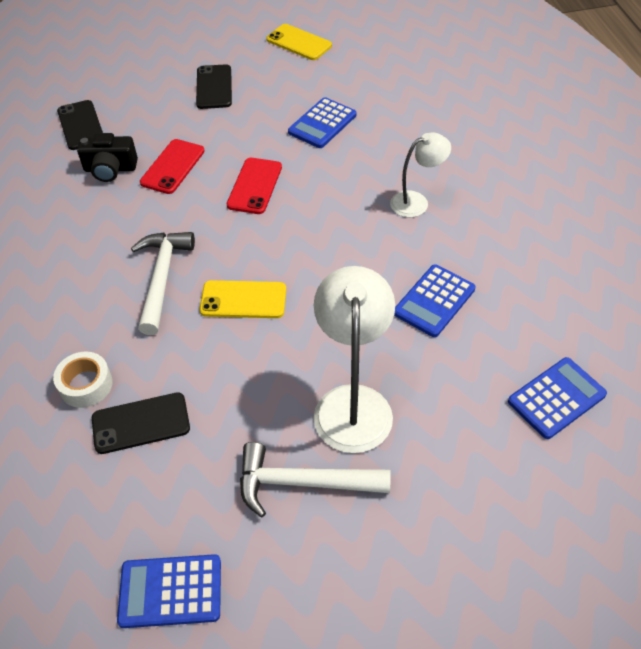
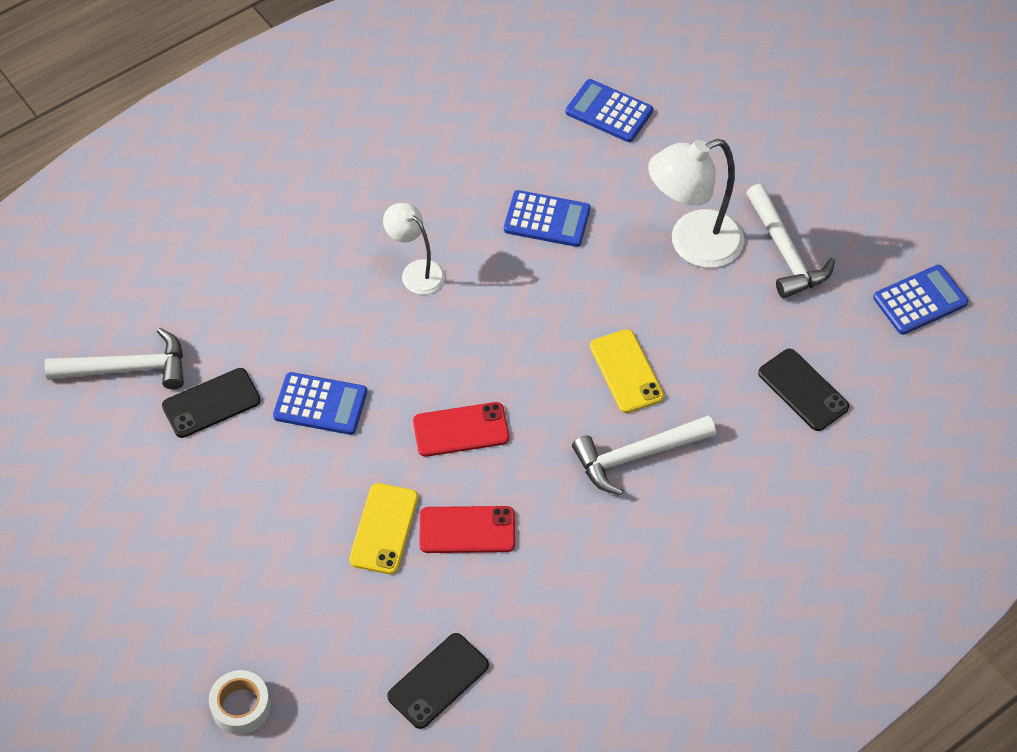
camera: 115 degrees left, 5 degrees up
white tape [53,352,113,408] -> white tape moved to [209,670,271,735]
black camera [77,133,138,182] -> none
blue calculator [117,554,221,628] -> blue calculator turned 90 degrees counterclockwise [873,265,968,335]
black phone [196,64,232,109] -> black phone moved to [162,368,261,438]
yellow phone [267,24,332,60] -> yellow phone moved to [349,483,418,574]
none -> white hammer [45,327,184,389]

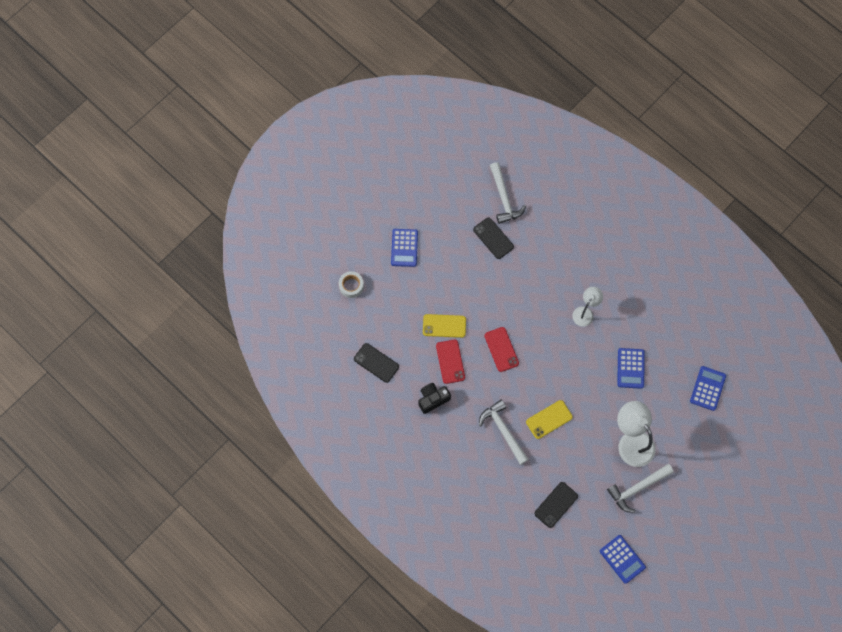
camera: 80 degrees right, 15 degrees up
blue calculator [273,372,367,435] -> blue calculator moved to [391,229,418,267]
none -> black camera [418,383,451,414]

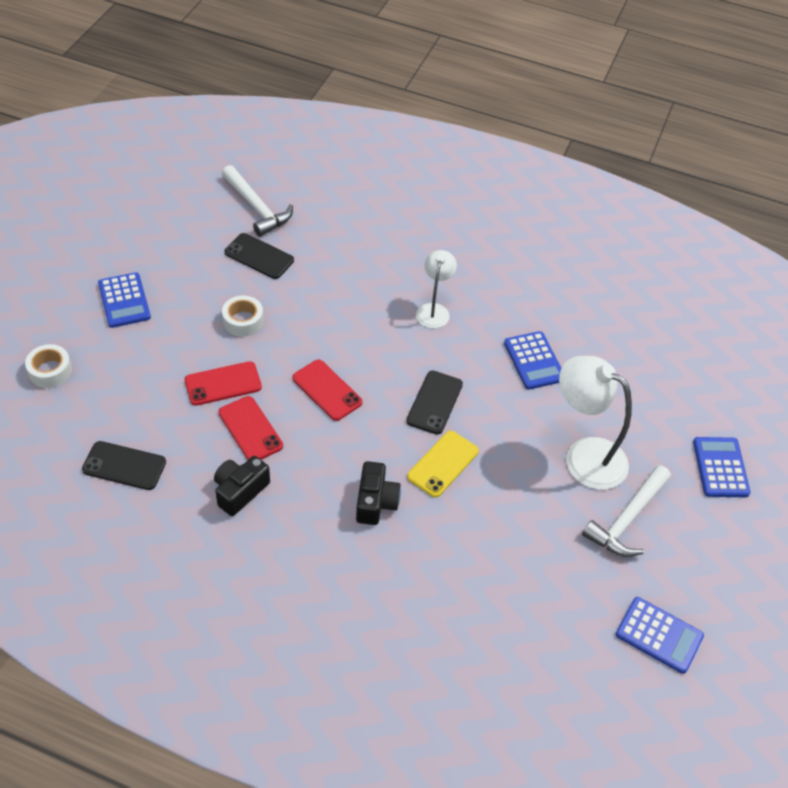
camera: 25 degrees left, 20 degrees down
yellow phone [423,314,466,338] -> red phone [185,361,262,406]
white hammer [479,400,529,465] -> black camera [356,461,401,525]
black phone [534,482,578,528] -> black phone moved to [406,371,463,435]
blue calculator [690,366,726,411] -> blue calculator moved to [693,437,751,497]
none -> white tape [222,296,264,337]

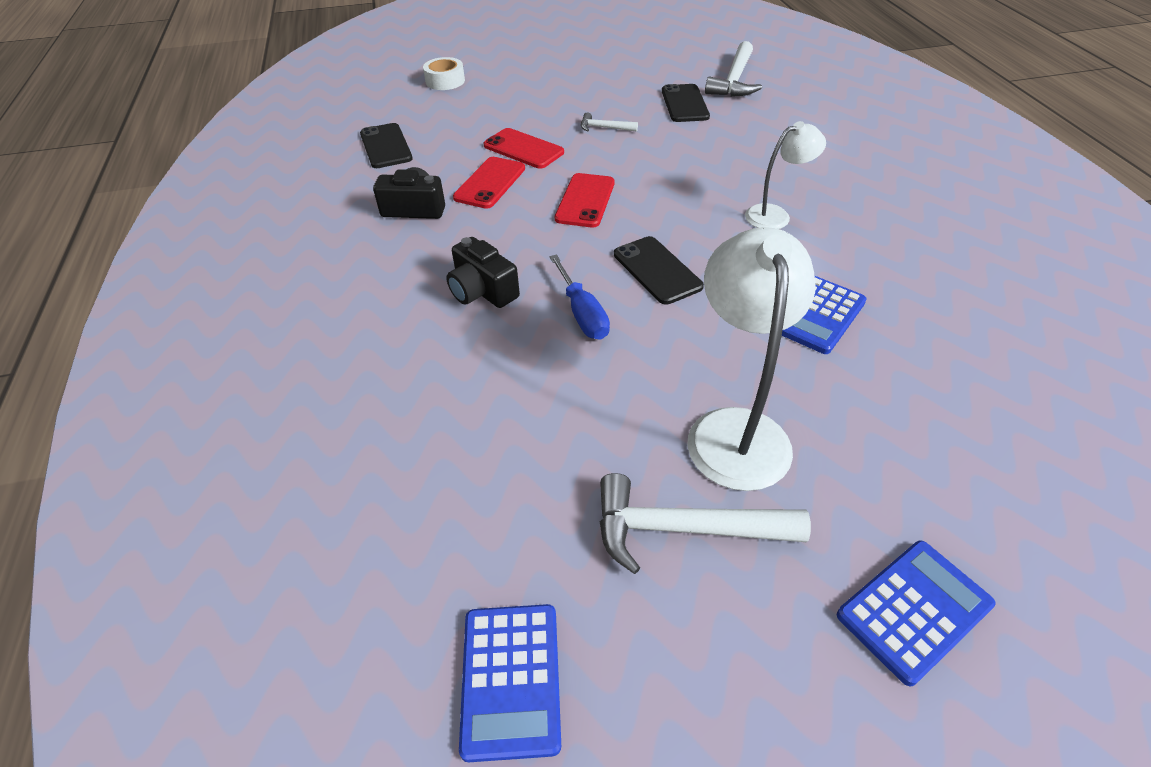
camera: 60 degrees right, 5 degrees down
blue calculator [98,272,151,328] -> none
white tape [222,296,264,337] -> white hammer [581,112,638,132]
black camera [356,461,401,525] -> black camera turned 75 degrees clockwise [446,237,520,308]
black phone [406,371,463,435] -> black phone turned 75 degrees clockwise [614,236,704,305]
yellow phone [407,431,479,497] -> blue screwdriver [549,254,610,340]

